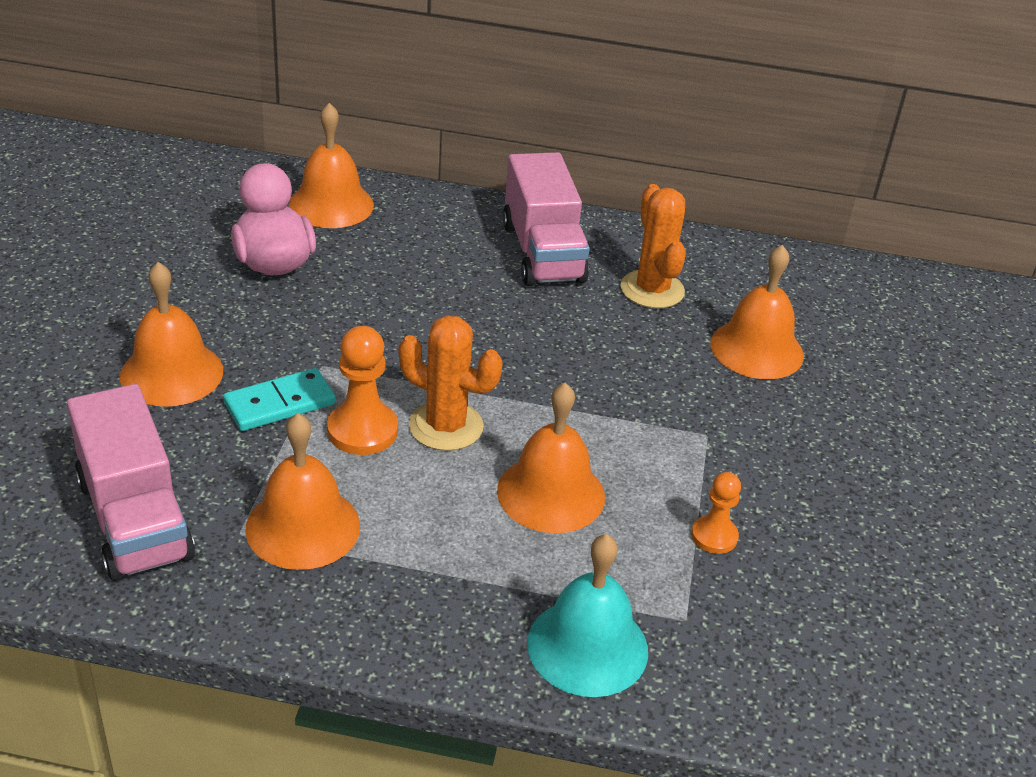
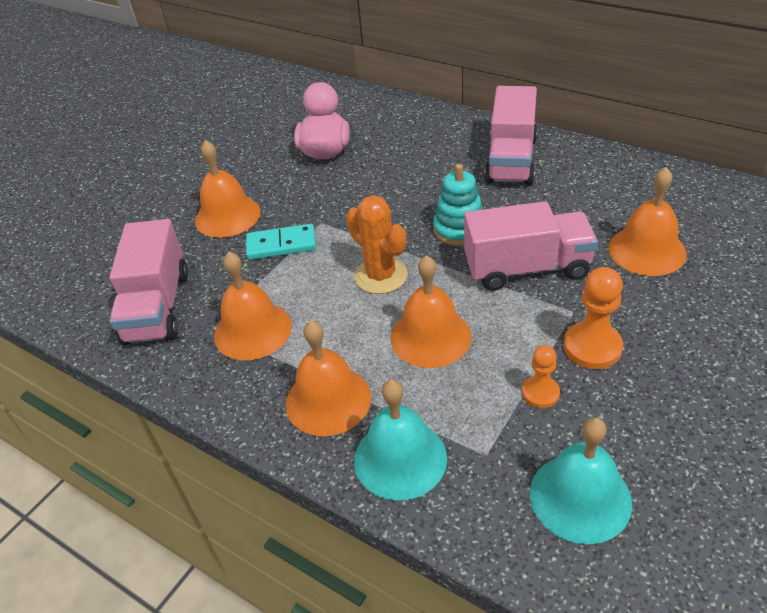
camera: 30 degrees right, 5 degrees up
orange bell [289,103,374,228] -> orange bell moved to [286,321,371,436]
orange pawn [327,326,398,455] -> orange pawn moved to [563,267,623,369]
orange cactus [620,184,686,308] -> none
none -> turquoise stacking toy [433,164,483,246]
none -> pink truck [464,201,598,291]
none -> turquoise bell [530,417,632,544]

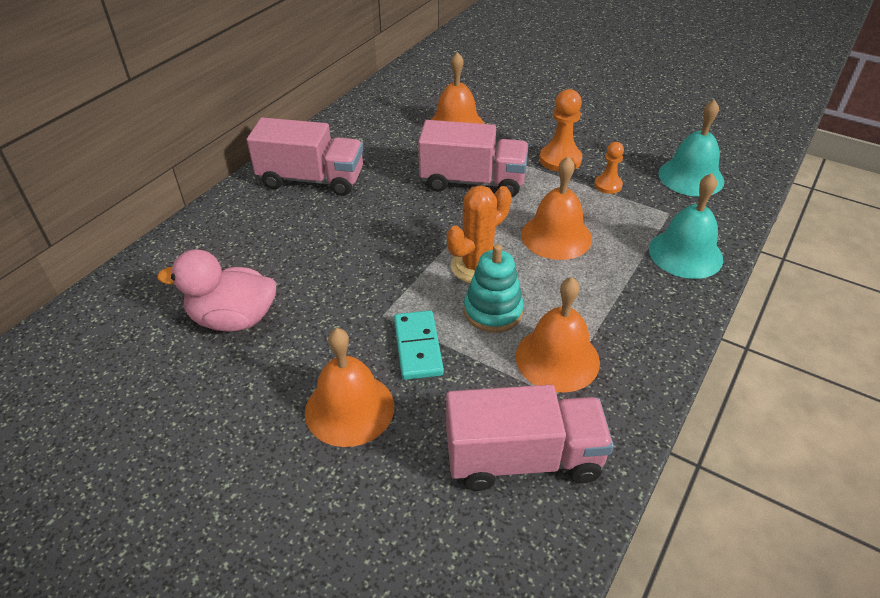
camera: 95 degrees left, 0 degrees up
orange bell [286,321,371,436] -> none
turquoise stacking toy [433,164,483,246] -> turquoise stacking toy moved to [464,244,524,333]
pink truck [464,201,598,291] -> pink truck turned 105 degrees clockwise [418,120,529,197]

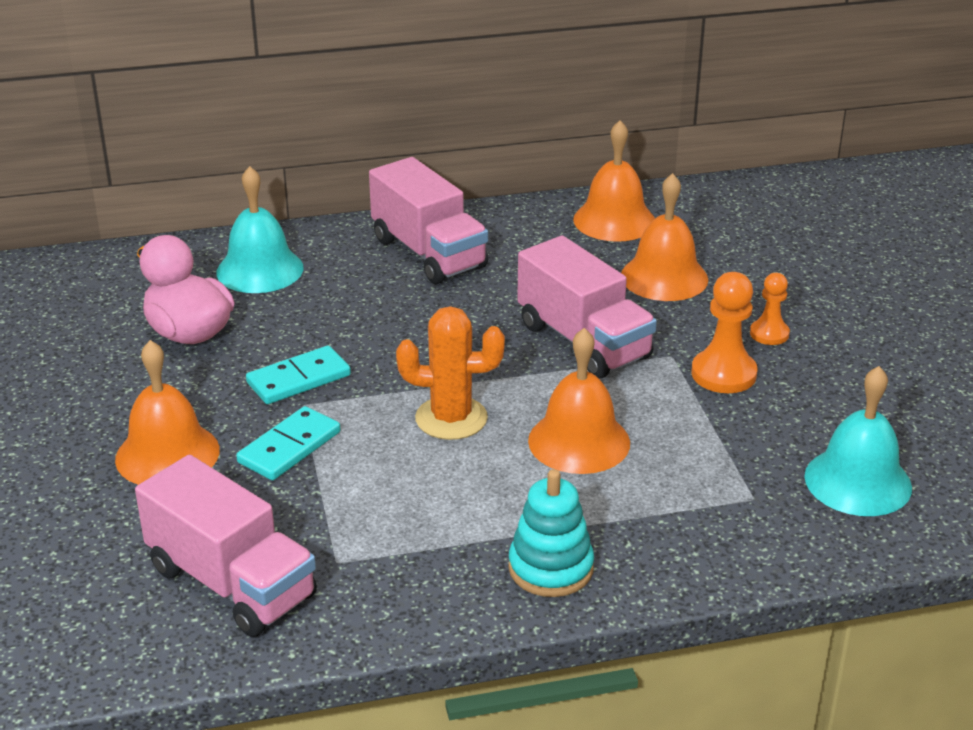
camera: 45 degrees right, 10 degrees down
turquoise stacking toy [464,244,524,333] -> turquoise stacking toy moved to [508,469,594,597]
orange bell [516,277,600,392] -> orange bell moved to [573,120,655,242]
orange pawn [595,142,624,194] -> orange pawn moved to [750,273,790,345]
turquoise bell [649,173,723,279] -> turquoise bell moved to [216,166,304,293]
none -> turquoise domino [246,345,351,404]

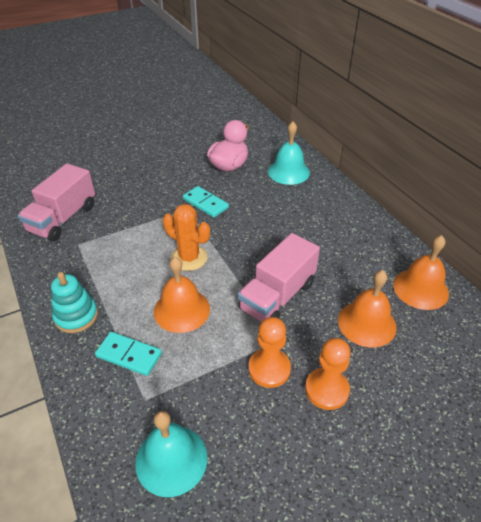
camera: 75 degrees right, 10 degrees up
orange bell [115,340,220,485] -> none
turquoise domino [236,406,341,480] -> turquoise domino moved to [95,332,162,376]
pink truck [369,157,488,284] -> none
orange cactus [396,306,505,440] -> orange cactus turned 45 degrees counterclockwise [163,204,210,271]
orange pawn [750,273,790,345] -> orange pawn [305,338,350,410], size x1.60

